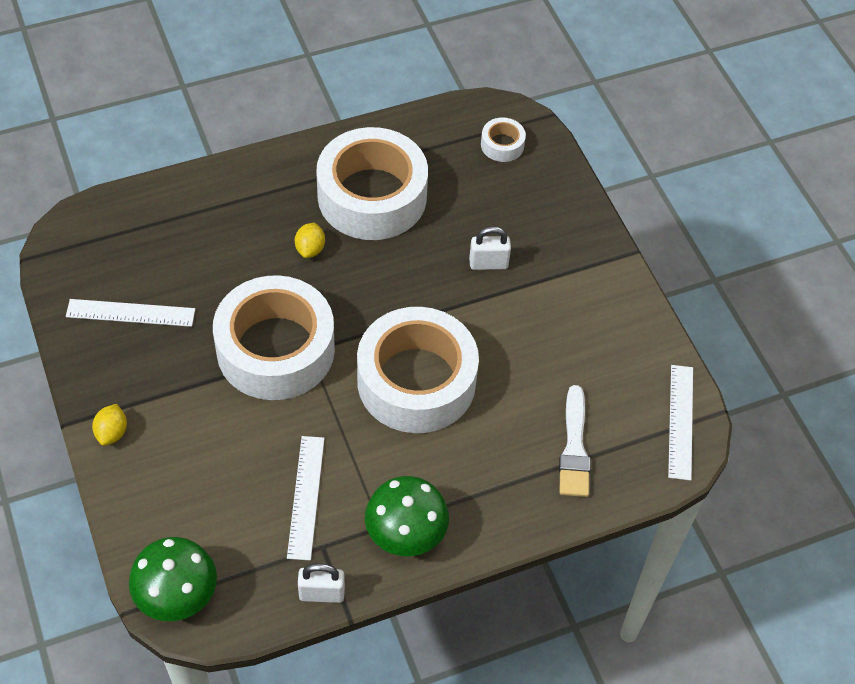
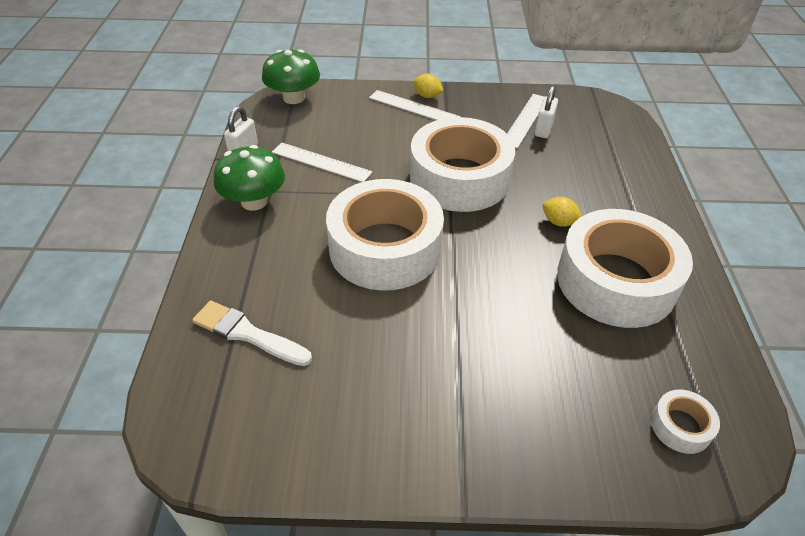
camera: 115 degrees right, 10 degrees down
white padlock [469,227,511,270] -> white padlock moved to [535,85,558,138]
white ruler [668,365,693,481] -> white ruler moved to [369,90,461,120]

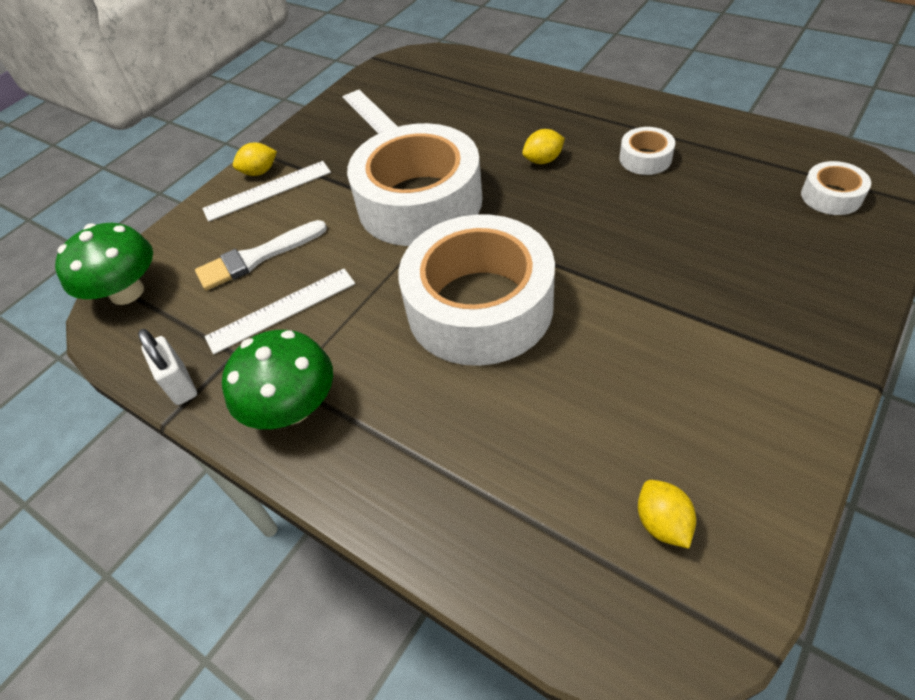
camera: 50 degrees left, 5 degrees up
white brush [192,301,312,366] -> white brush moved to [195,220,327,290]
white padlock [535,85,558,138] -> none
white tape [557,209,693,328] -> white tape [619,127,675,175], size x0.41
none -> yellow lemon [638,480,696,549]

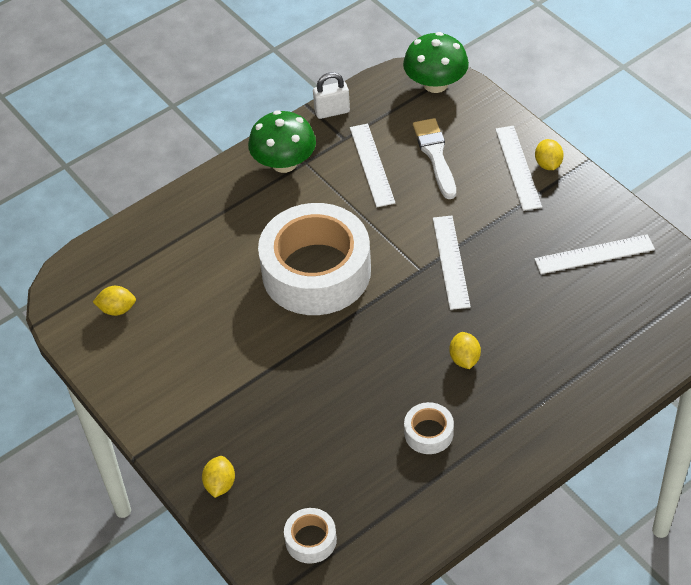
camera: 105 degrees right, 0 degrees up
white tape [347,123,483,246] -> white ruler [433,216,471,310]
none -> yellow lemon [202,456,235,498]

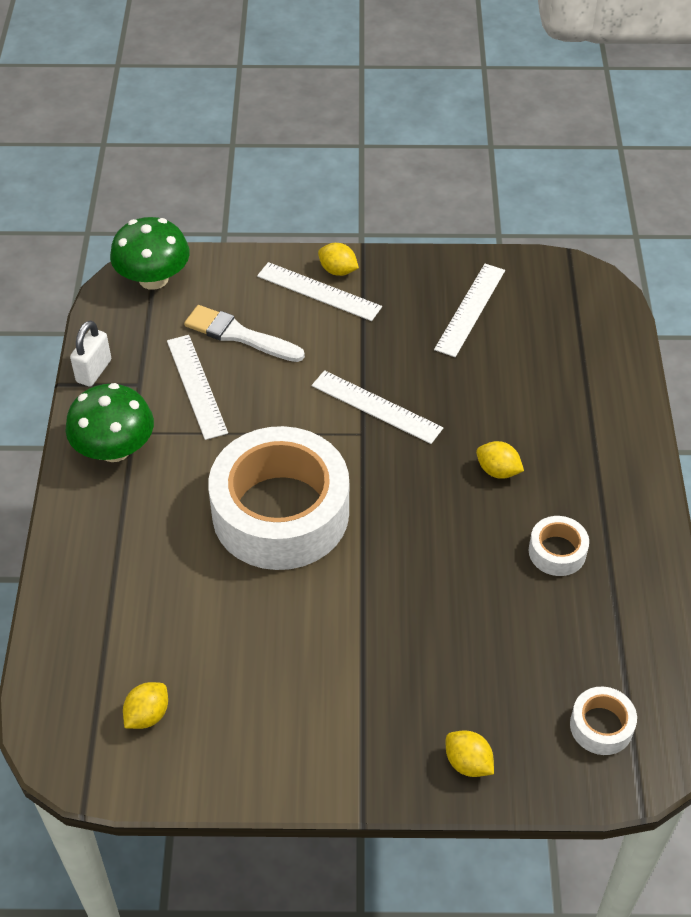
camera: 55 degrees left, 0 degrees up
white ruler [350,124,395,207] -> white ruler turned 45 degrees clockwise [167,335,228,440]

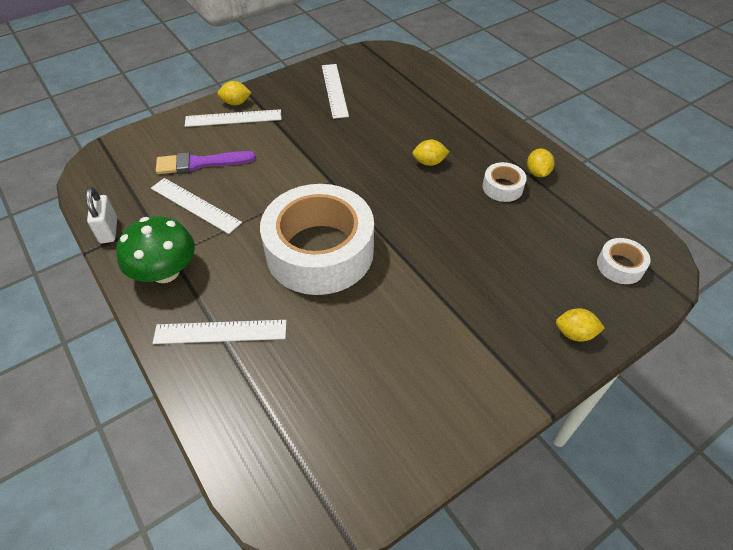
camera: 35 degrees left, 0 degrees up
green mushroom [110,217,190,290] -> none
yellow lemon [123,682,168,729] -> yellow lemon moved to [527,149,554,177]
white brush [184,305,305,362] -> purple brush [156,151,256,174]
white ruler [312,370,443,444] -> white ruler moved to [153,320,287,344]

